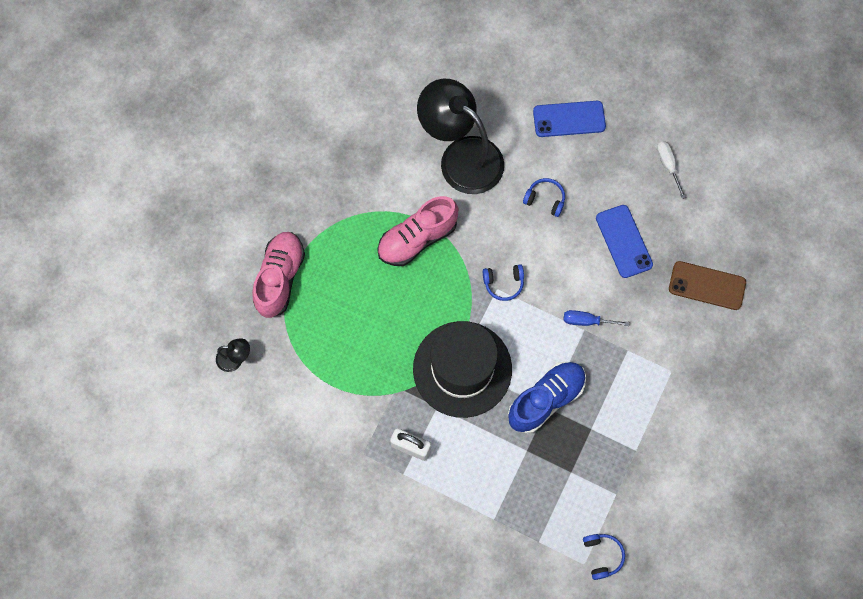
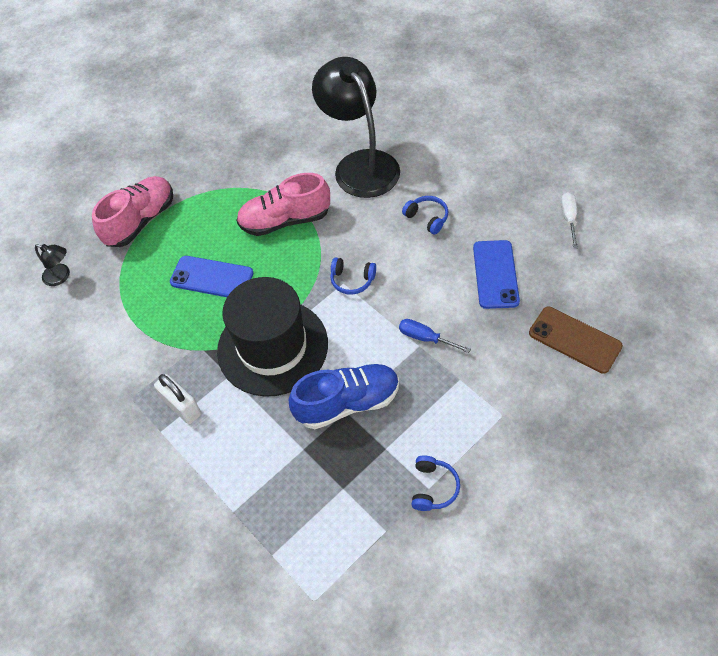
camera: 25 degrees right, 15 degrees down
blue phone [533,101,606,137] -> blue phone moved to [170,256,253,297]
blue headphones [583,534,625,580] -> blue headphones moved to [412,455,460,511]

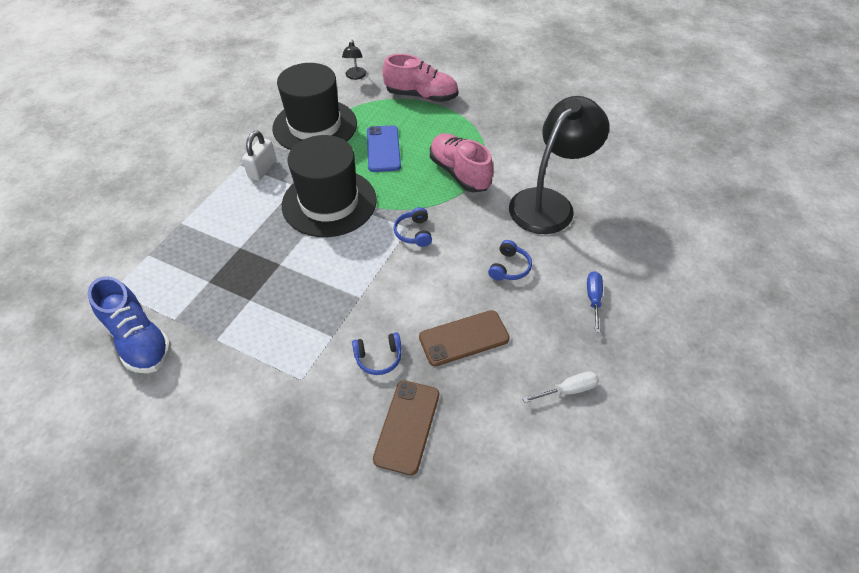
camera: 65 degrees right, 5 degrees down
blue shoe [289,364,399,429] -> blue shoe moved to [88,276,172,373]
blue screwdriver [399,319,471,353] -> blue screwdriver moved to [587,271,603,333]
blue headphones [412,455,460,511] -> blue headphones moved to [352,332,402,375]
blue phone [473,240,520,309] -> brown phone [419,310,510,366]
none -> black hat [272,63,357,150]

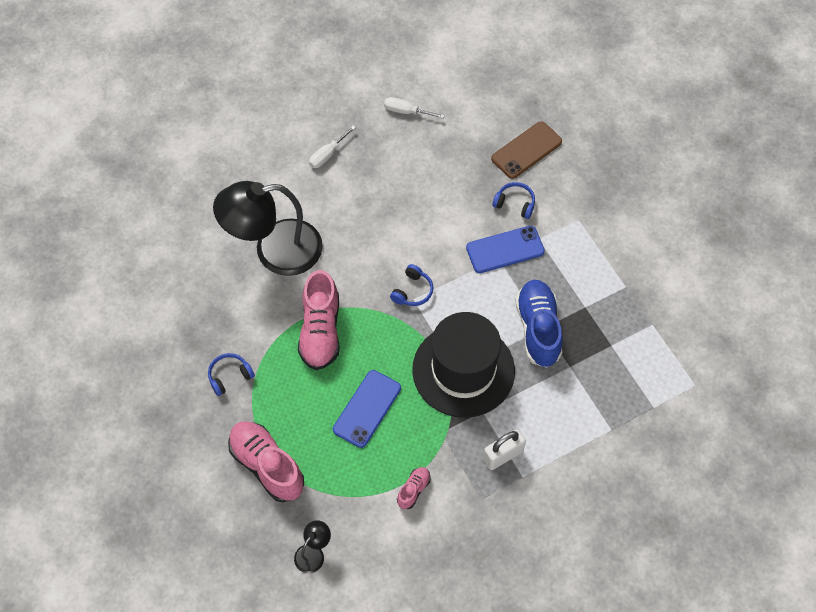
camera: 145 degrees left, 10 degrees up
blue shoe [88,276,172,373] -> blue shoe moved to [515,280,563,368]
black hat [272,63,357,150] -> pink shoe [397,467,431,509]
brown phone [419,310,510,366] -> none
blue headphones [488,240,532,281] -> blue headphones moved to [208,353,255,396]
blue screwdriver [587,271,603,333] -> white screwdriver [309,126,356,168]
none -> blue phone [466,226,545,273]

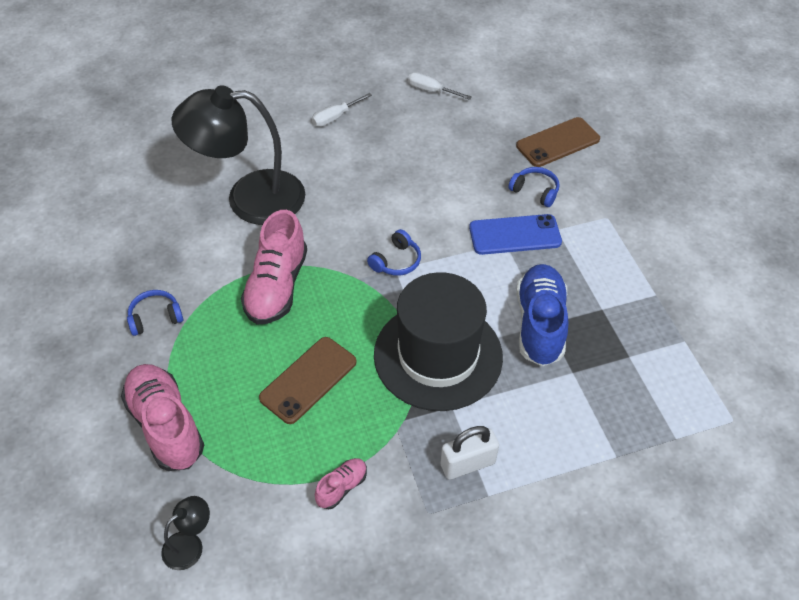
camera: 10 degrees right, 10 degrees down
blue phone [333,370,401,448] -> brown phone [259,337,357,424]

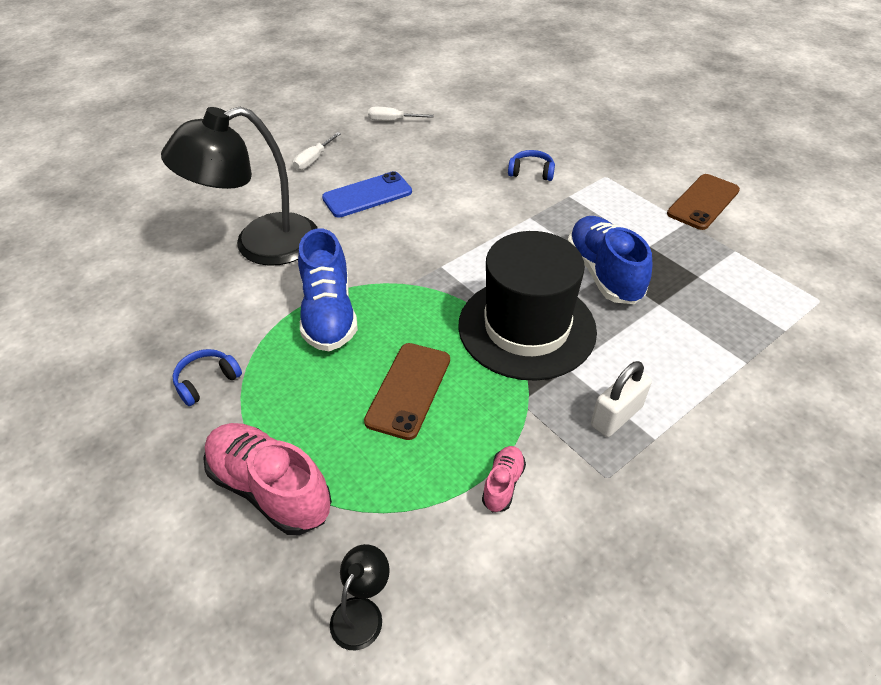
camera: 20 degrees left, 5 degrees down
pink shoe [241,210,307,325] -> blue shoe [298,228,358,351]
blue headphones [367,229,421,276] -> none
blue phone [469,214,562,255] -> blue phone moved to [322,171,412,218]
brown phone [516,117,600,167] -> brown phone moved to [667,174,740,230]

